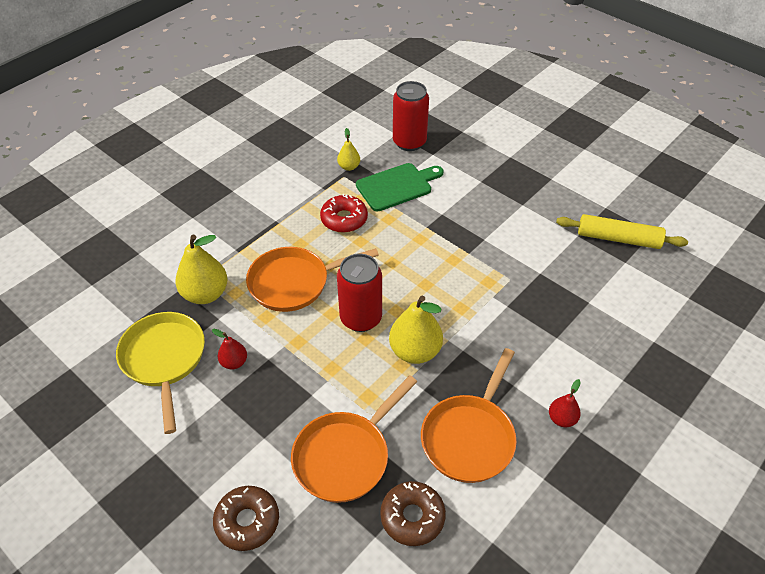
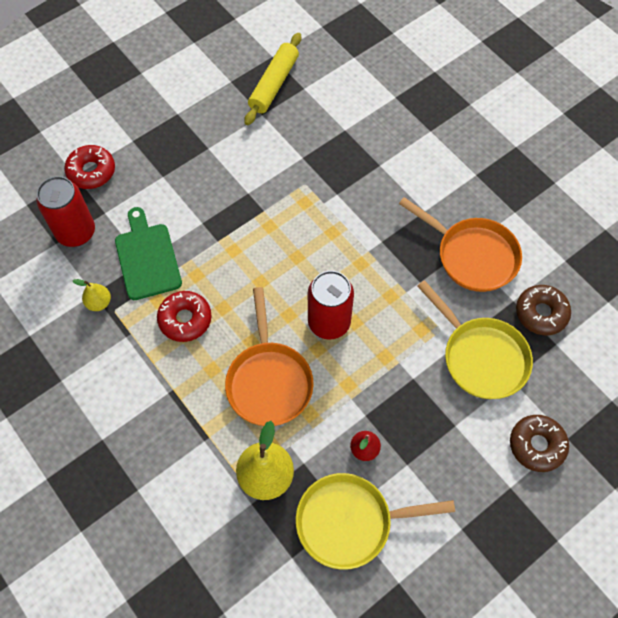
camera: 80 degrees left, 15 degrees up
orange pan [291,375,417,503] -> yellow pan [417,280,533,399]
yellow pear [389,296,443,364] -> none
red pear [549,379,581,427] -> none
none -> red donut [64,145,115,189]

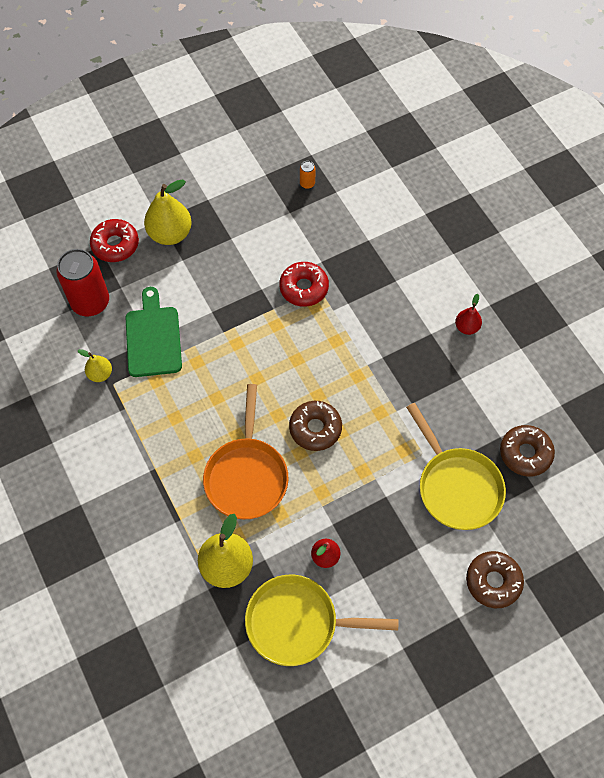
camera: 10 degrees right, 0 degrees up
red donut [157,291,212,342] -> red donut moved to [279,262,329,307]
yellow rolling pin [245,33,301,125] -> orange can [300,161,316,189]
red can [308,270,354,340] -> brown donut [289,401,342,451]
orange pan [399,197,522,292] -> none
none -> yellow pear [144,179,192,245]
none -> red pear [455,294,482,335]

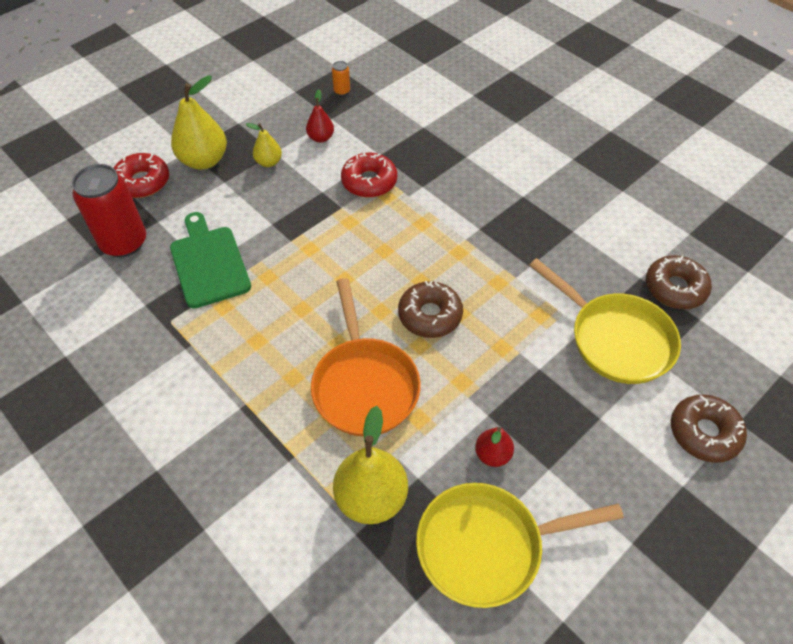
camera: 15 degrees left, 10 degrees down
yellow pear [78,349,112,382] -> yellow pear moved to [246,123,282,167]
red pear [455,294,482,335] -> red pear moved to [306,89,334,143]

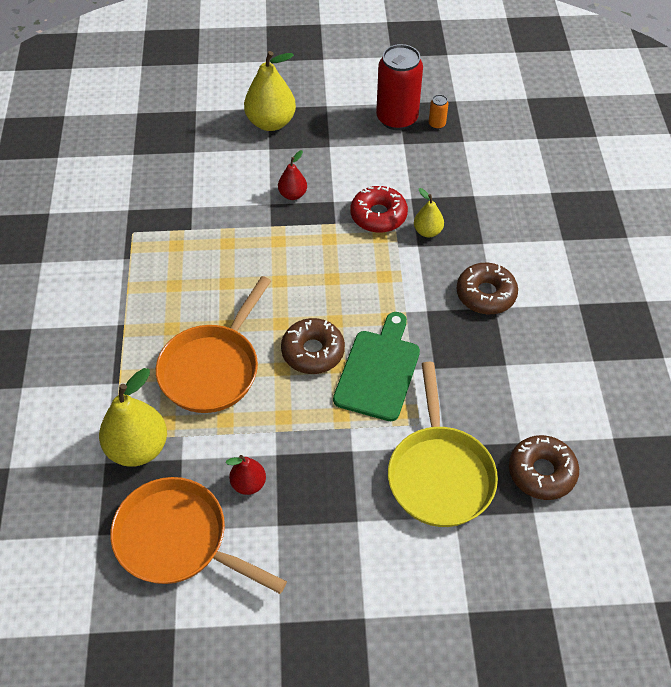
camera: 40 degrees right, 0 degrees up
red can [72,164,146,257] -> red can moved to [376,44,423,130]
red donut [114,153,169,198] -> none
green cutting board [170,212,251,308] -> green cutting board moved to [333,312,420,421]
yellow pear [246,123,282,167] -> yellow pear moved to [414,188,444,237]
red pear [306,89,334,143] -> red pear moved to [278,150,307,200]
yellow pan [416,483,624,608] -> orange pan [110,477,287,594]
brown donut [671,394,747,463] -> brown donut moved to [456,263,518,314]

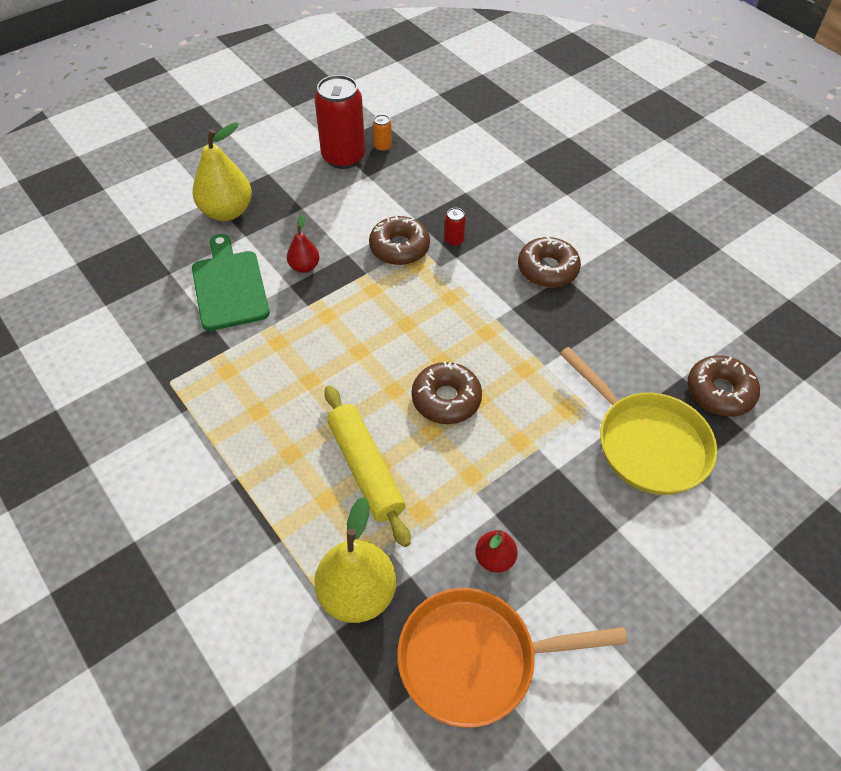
camera: 35 degrees left, 0 degrees up
orange pan [156,276,271,413] -> yellow rolling pin [324,385,411,547]
green cutting board [333,312,420,421] -> green cutting board moved to [192,234,270,331]
red donut [350,186,408,233] -> brown donut [369,216,430,265]
yellow pear [414,188,444,237] -> red can [444,208,466,246]

